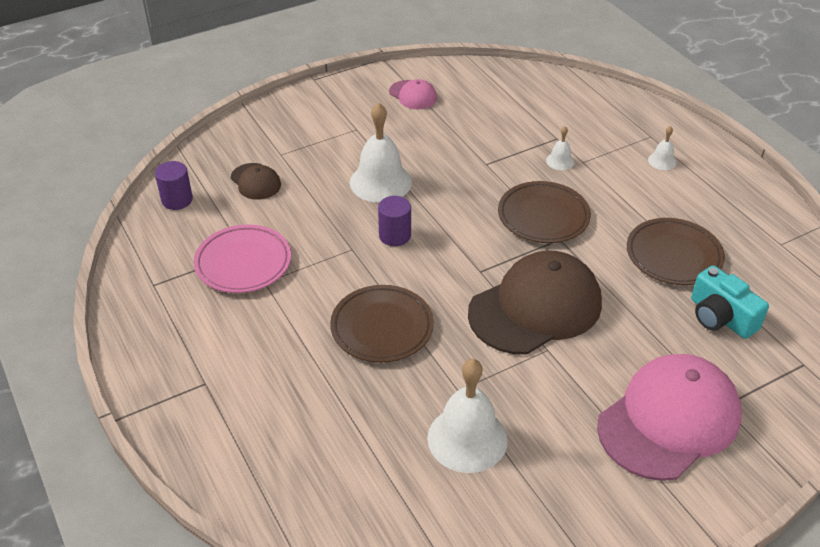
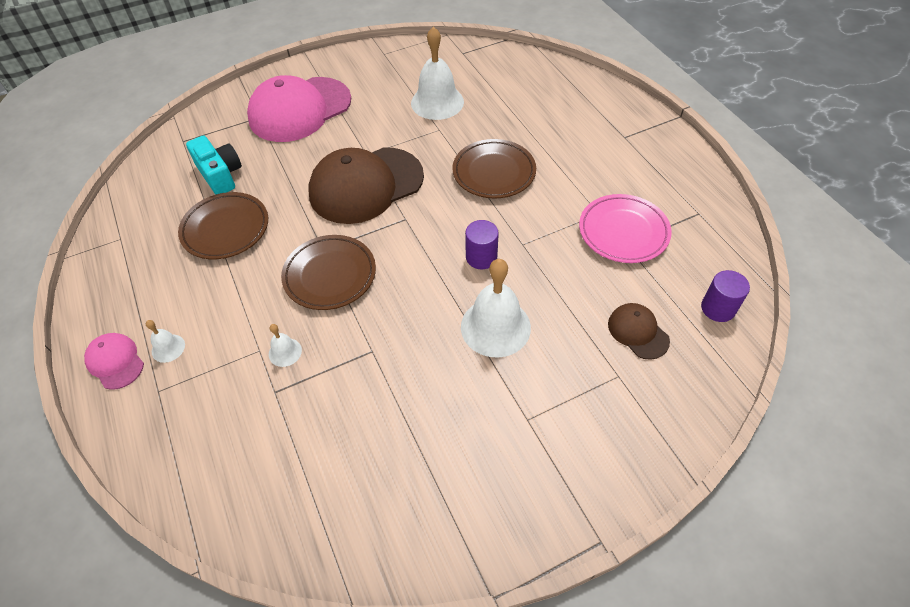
camera: 175 degrees left, 10 degrees up
pink cap [389,79,437,109] -> pink cap moved to [84,333,144,390]

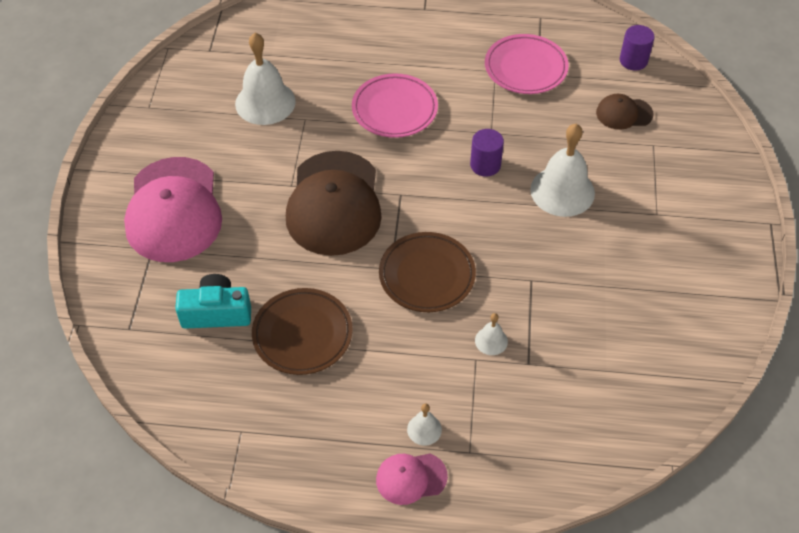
camera: 60 degrees left, 0 degrees up
brown plate [452,139,536,198] -> pink plate [352,73,438,138]

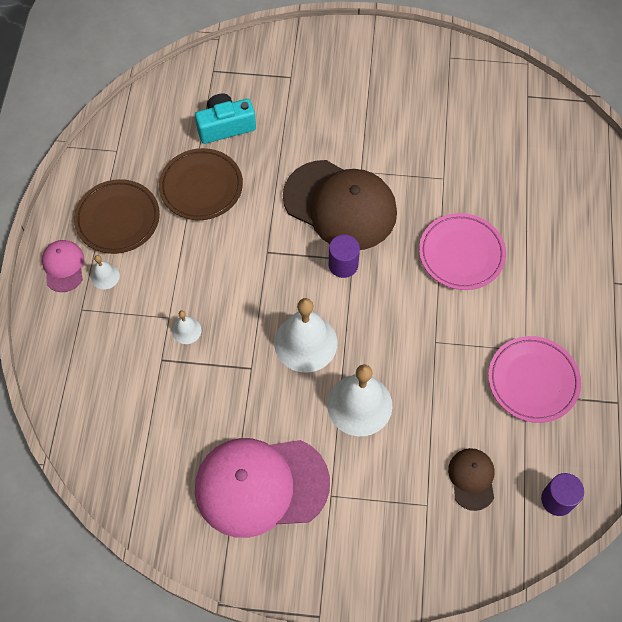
camera: 90 degrees right, 10 degrees up
pink cap [124,157,222,262] -> pink cap moved to [195,438,330,538]
turquoise camera [175,274,251,329] -> turquoise camera turned 105 degrees counterclockwise [195,94,256,144]
white bell [235,33,296,125] -> white bell moved to [274,298,337,373]
brown cap [286,151,382,256] -> brown cap turned 150 degrees counterclockwise [283,160,397,250]
brown plate [379,232,476,312] -> brown plate moved to [74,179,160,254]
purple cylinder [470,129,504,177] -> purple cylinder moved to [329,235,360,278]

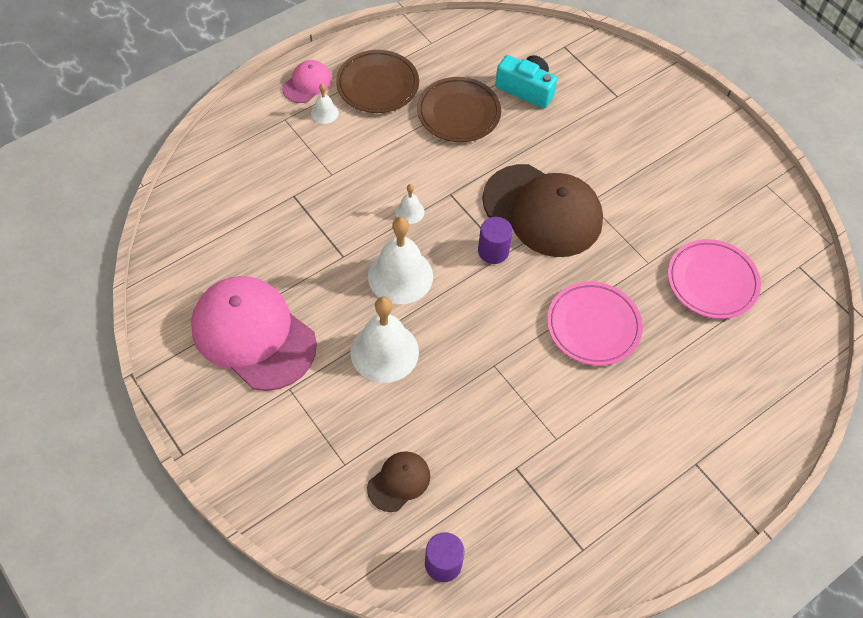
camera: 45 degrees right, 5 degrees down
white bell [172,310,202,344] -> white bell moved to [395,184,425,224]
brown cap [283,160,397,250] -> brown cap turned 45 degrees counterclockwise [482,164,603,257]
pink plate [488,336,581,423] -> pink plate moved to [668,239,761,319]

